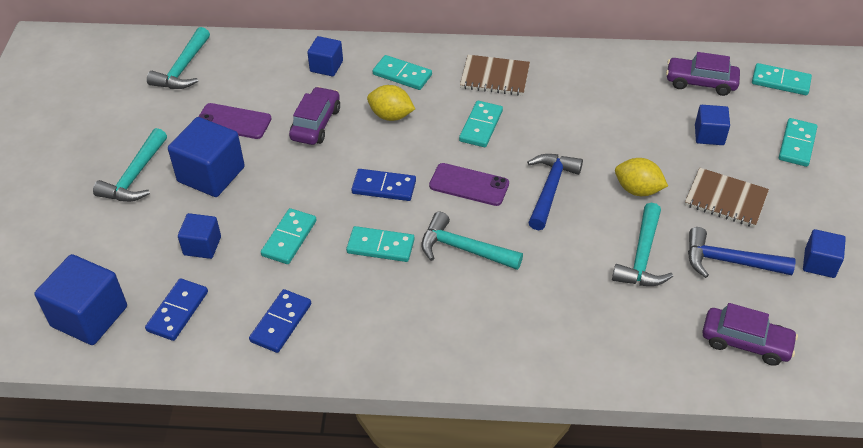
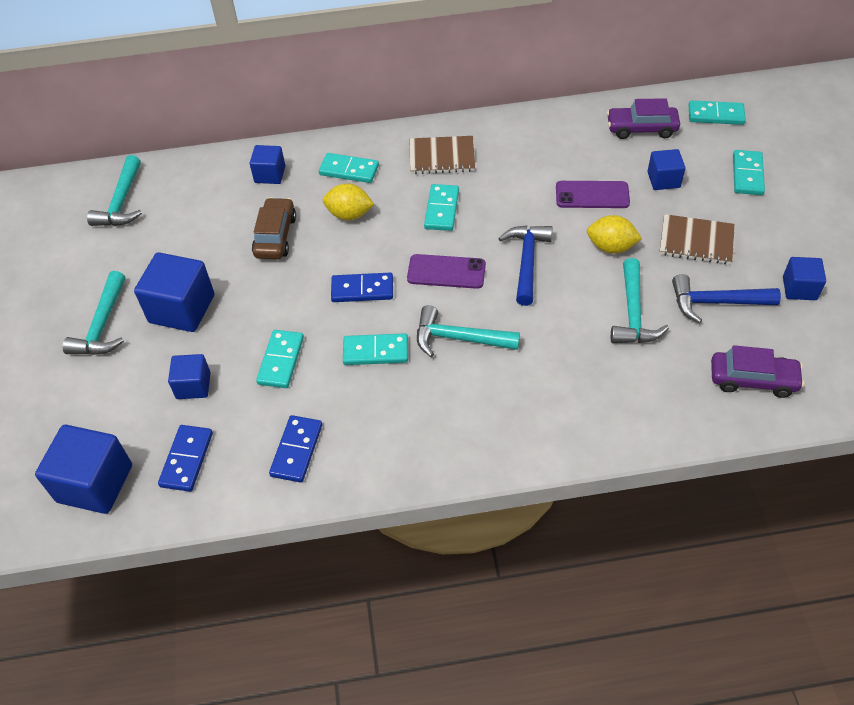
camera: 10 degrees left, 5 degrees up
purple phone [199,103,272,139] -> purple phone moved to [556,181,630,208]
purple car [289,87,340,145] -> brown car [252,197,296,259]

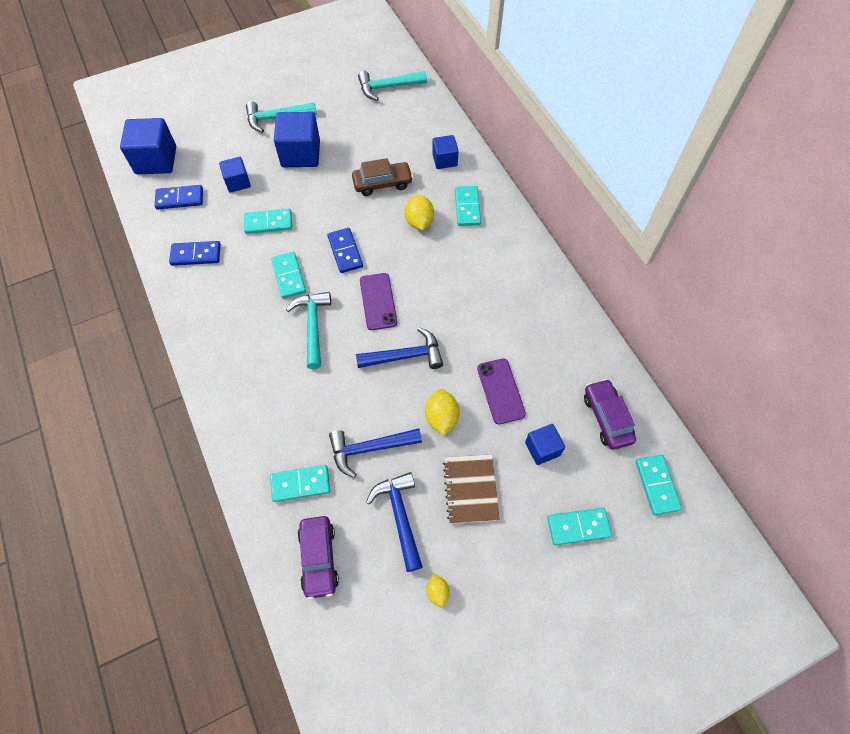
camera: 70 degrees right, 10 degrees up
brown notebook [410,136,475,174] -> none
turquoise domino [424,184,459,231] -> turquoise domino moved to [270,465,330,502]
turquoise hammer [611,258,669,343] -> blue hammer [329,428,422,478]
blue cube [783,257,826,300] -> yellow lemon [427,574,450,607]

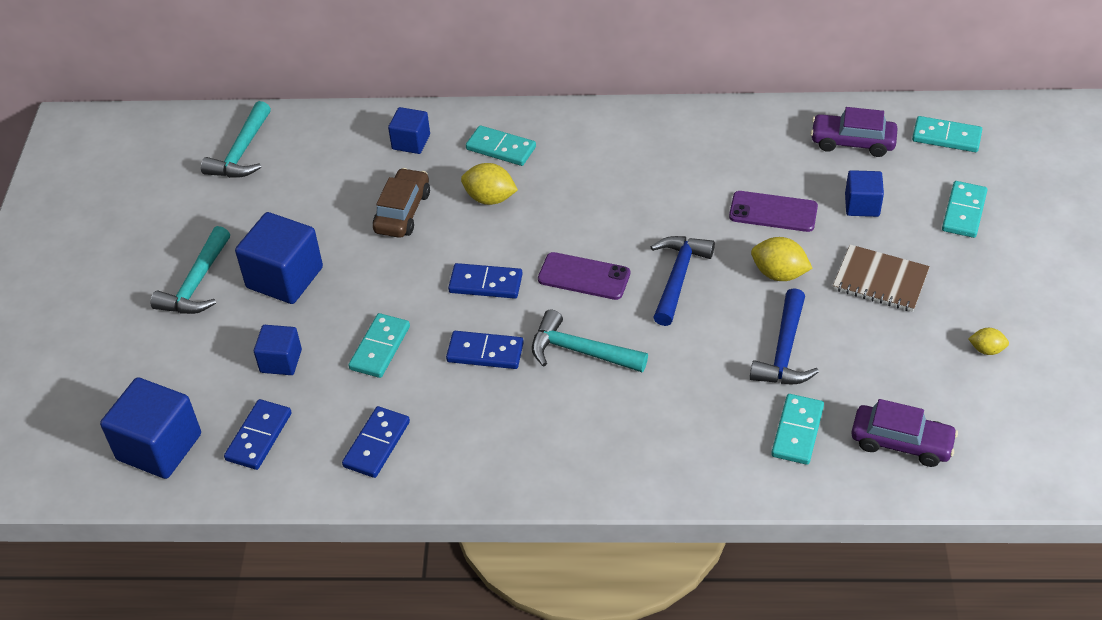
camera: 60 degrees left, 15 degrees down
turquoise domino [271,252,306,299] -> blue domino [446,331,524,369]
blue hammer [366,472,423,572] -> none

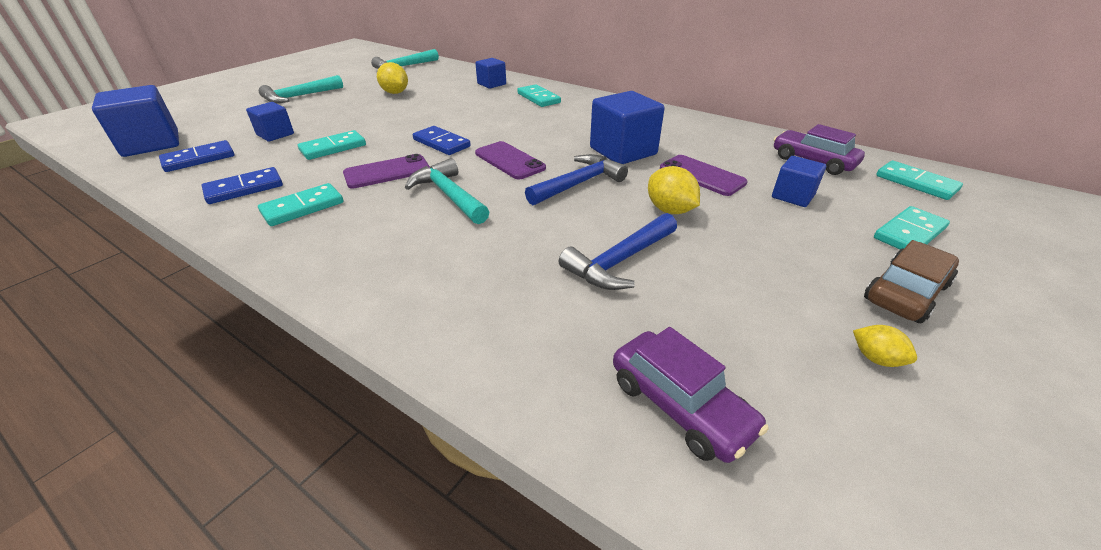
camera: 30 degrees right, 10 degrees down
blue cube [235,212,323,304] -> blue cube moved to [590,91,665,164]
brown car [373,168,430,238] -> brown car moved to [864,240,959,324]
blue domino [446,331,524,369] -> purple phone [343,154,430,189]
yellow lemon [461,163,518,205] -> yellow lemon moved to [377,62,408,94]
turquoise domino [771,394,824,465] -> turquoise domino moved to [258,183,344,226]
brown notebook [833,245,930,312] -> none

